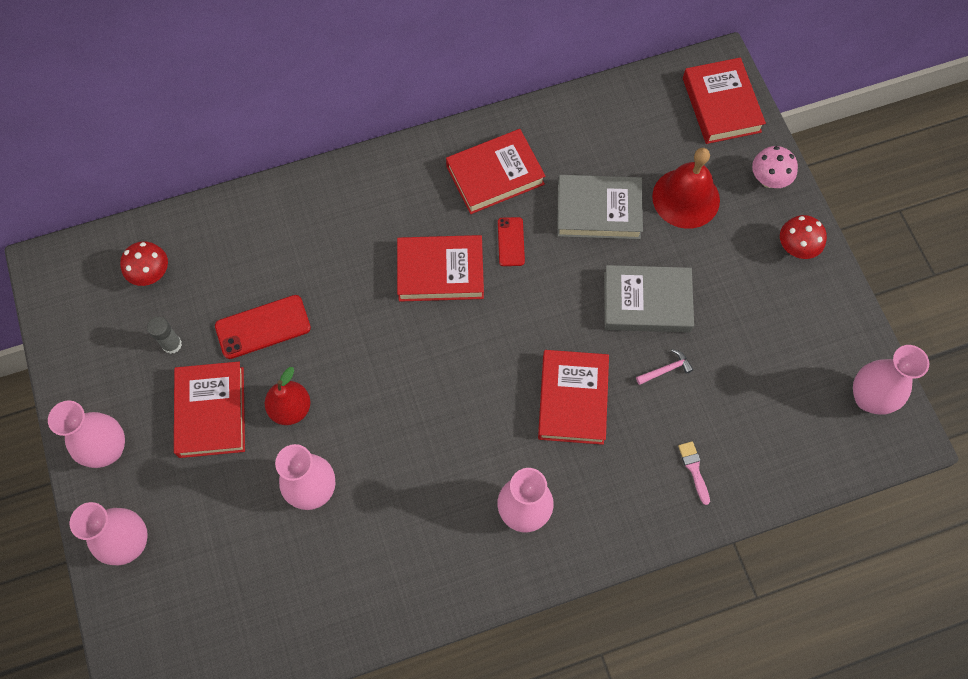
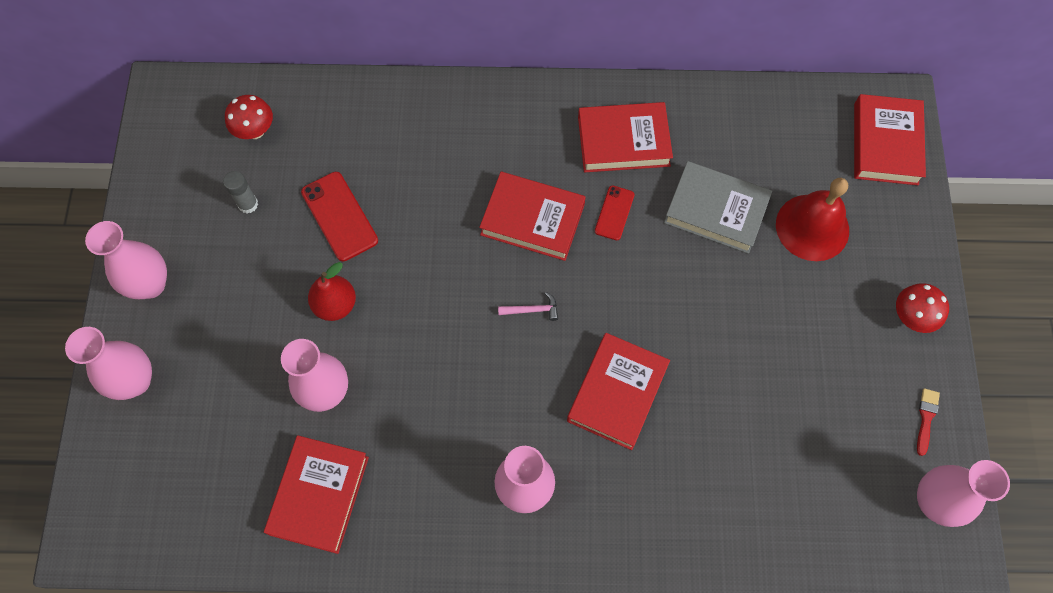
camera: 20 degrees right, 0 degrees up
red book [174,362,245,458] -> red book moved to [264,435,369,554]
red phone [215,295,311,359] -> red phone turned 60 degrees clockwise [301,172,378,261]
grey book [604,265,694,333] -> none
pink hammer [636,349,693,385] -> pink hammer moved to [498,292,558,321]
pink brush [678,441,710,505] -> none
pink mushroom [752,146,798,188] -> none
none -> red brush [917,388,940,456]

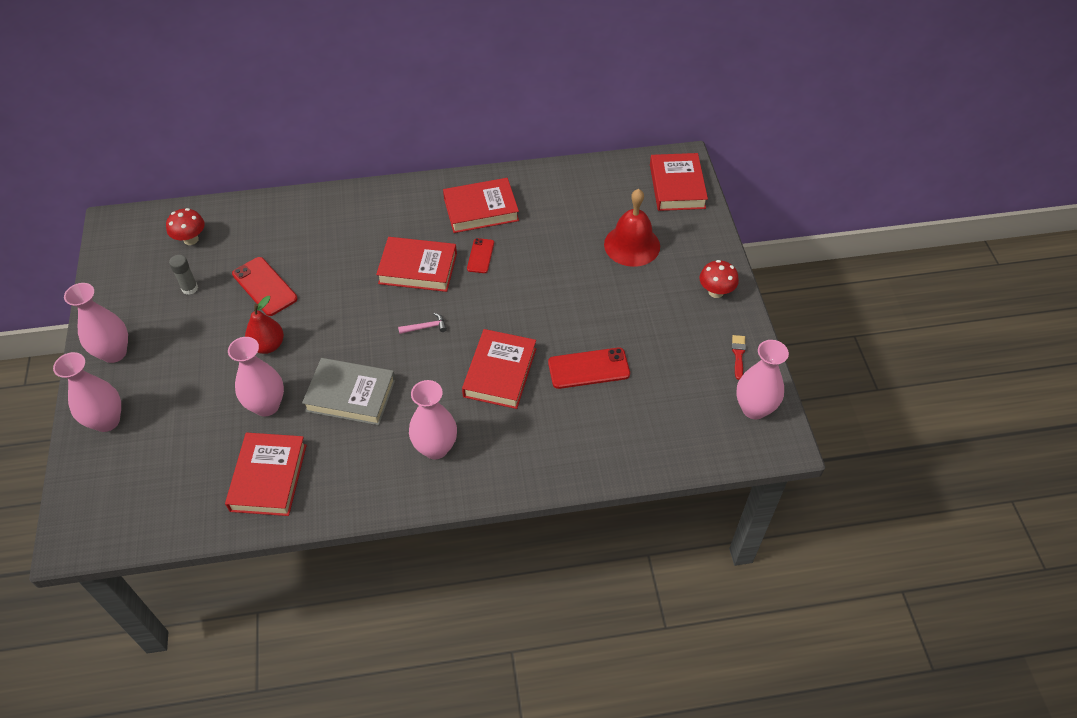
camera: 10 degrees left, 15 degrees down
grey book [664,161,772,254] -> grey book moved to [302,358,396,425]
none -> red phone [548,348,630,389]

